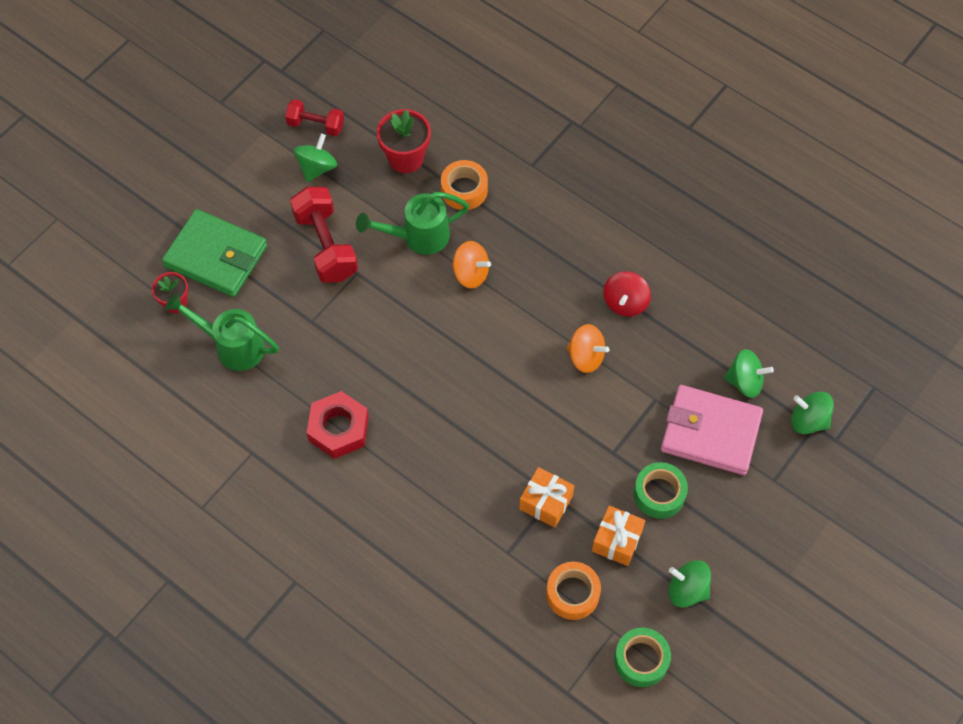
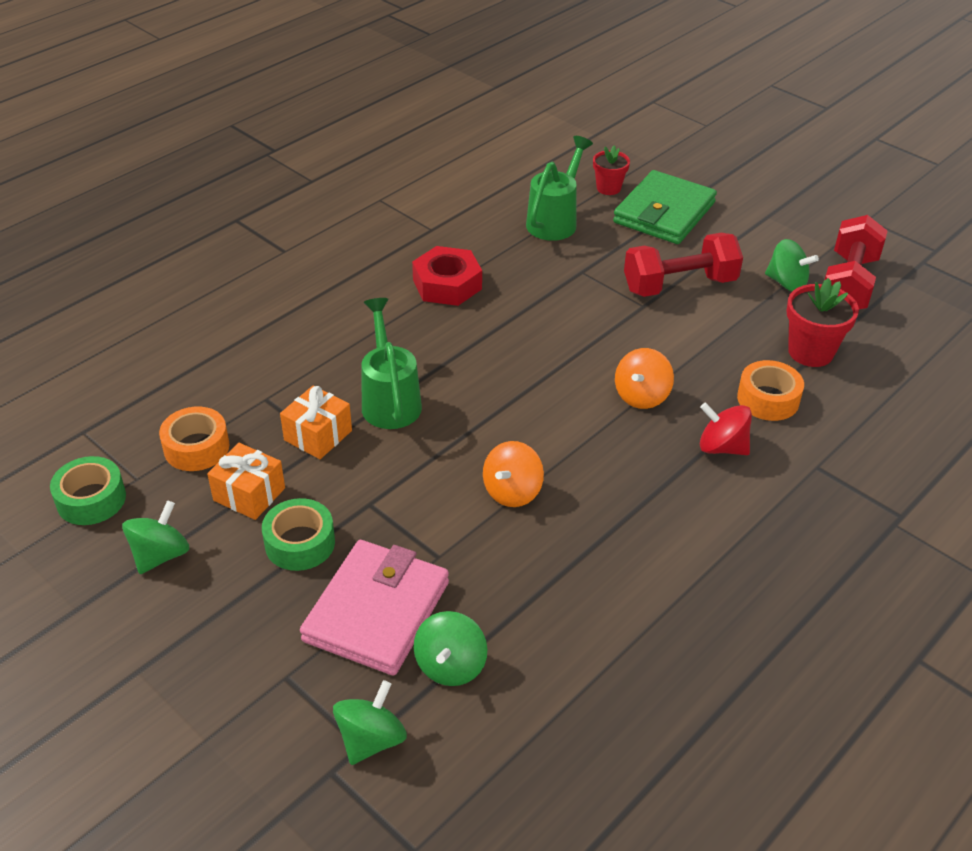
camera: 95 degrees right, 20 degrees down
red dumbbell [285,99,344,136] -> red dumbbell [825,215,887,310], size x1.65
green watering can [356,192,469,255] -> green watering can moved to [362,298,422,429]
red spinning top [603,271,651,317] -> red spinning top moved to [700,402,752,455]

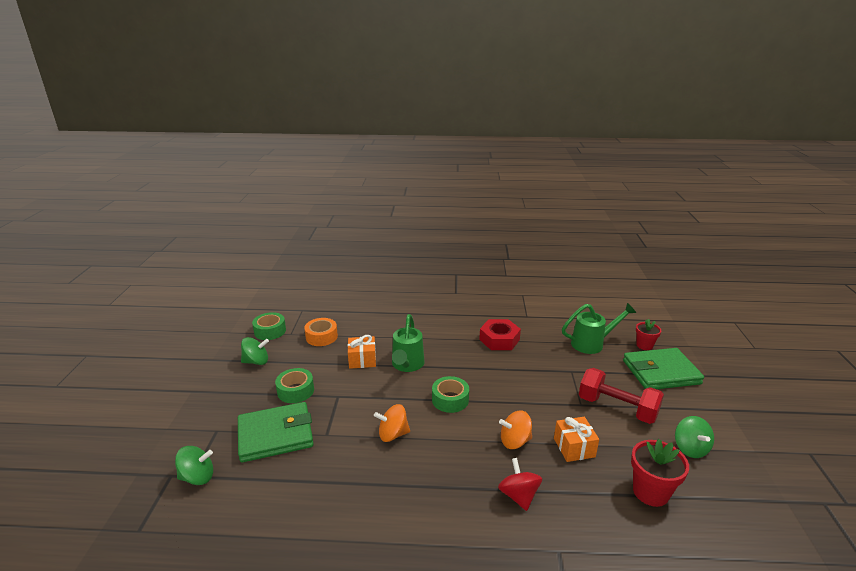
camera: 50 degrees right, 15 degrees down
orange gift [207,443,285,520] -> orange gift moved to [554,417,599,462]
pink wallet [300,540,449,676] -> green wallet [238,402,314,462]
green watering can [362,298,422,429] -> green watering can turned 150 degrees clockwise [392,314,424,372]
green spinning top [414,611,487,686] -> none
orange tape [737,360,804,421] -> none
red dumbbell [825,215,887,310] -> none
none -> green tape [432,376,469,413]

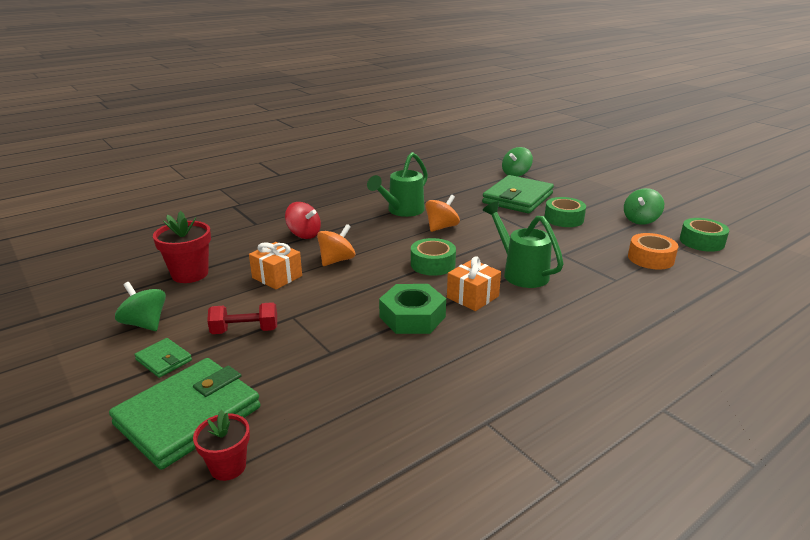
camera: 140 degrees right, 0 degrees up
orange gift [348,335,376,369] -> orange gift moved to [447,256,501,311]
red nut [479,319,521,350] -> none
green watering can [562,303,636,354] -> green watering can moved to [367,152,428,217]
red dumbbell [579,368,664,424] -> red dumbbell [207,302,277,334], size x0.61
none -> green wallet [134,338,192,378]
none -> green nut [379,284,446,334]

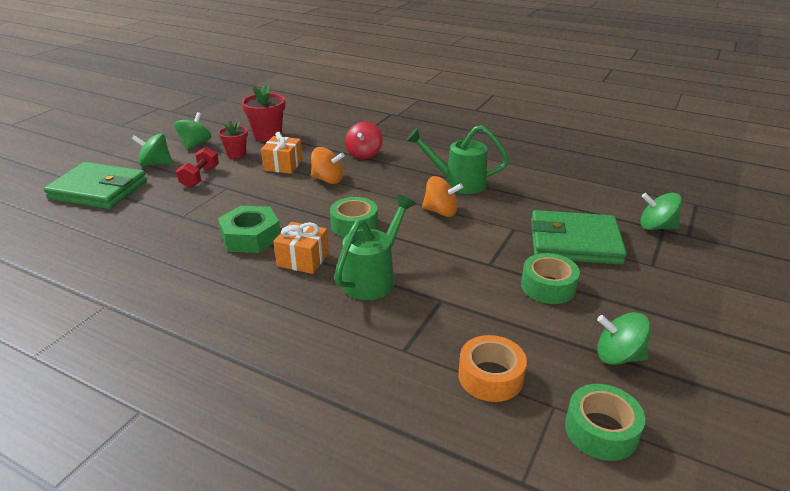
camera: 65 degrees right, 5 degrees up
green wallet [134,338,192,378] -> green spinning top [132,133,172,166]
red flower pot [193,410,250,481] -> red flower pot moved to [218,120,248,159]
red dumbbell [207,302,277,334] -> red dumbbell turned 45 degrees clockwise [176,147,219,188]

